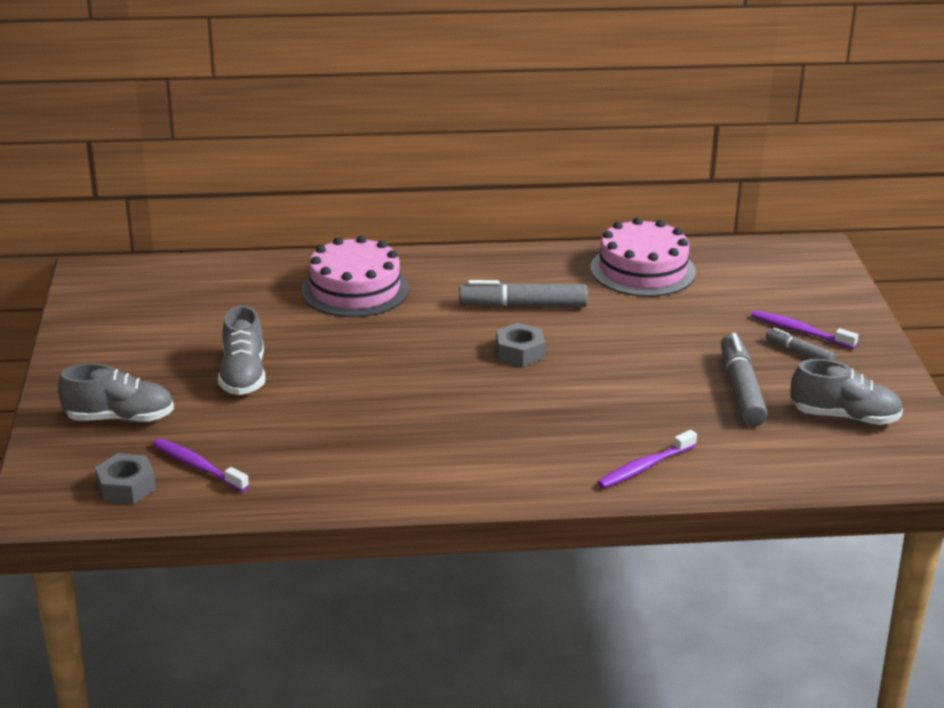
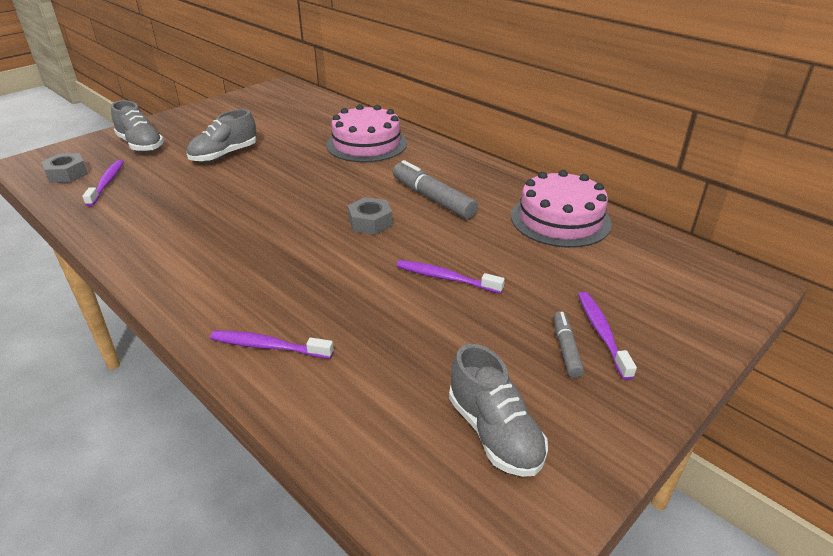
camera: 50 degrees right, 5 degrees up
grey marker [721,333,768,427] -> none
none -> purple toothbrush [396,260,505,294]

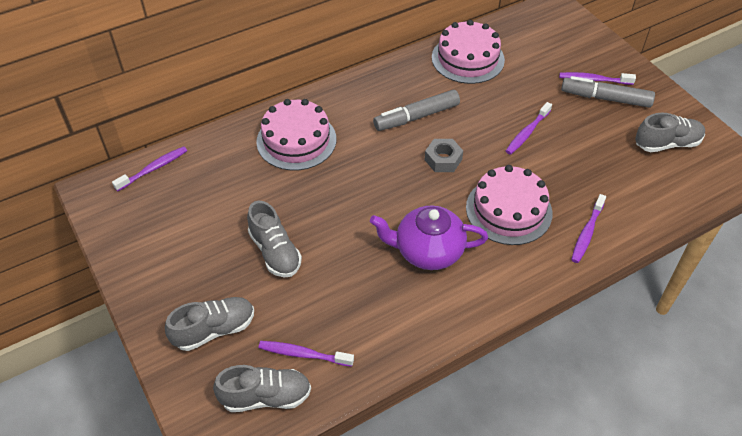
camera: 75 degrees left, 15 degrees up
grey nut [41,153,88,183] -> grey shoe [213,365,311,412]
grey marker [553,311,584,378] -> grey marker [561,76,655,108], size x1.81
none -> purple toothbrush [112,146,187,191]
none -> purple teapot [370,206,488,270]
none -> pink cake [466,165,552,245]

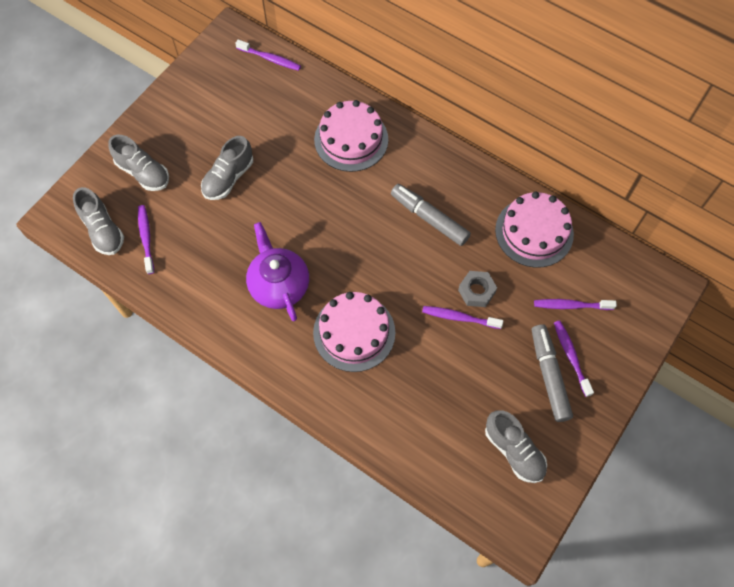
camera: 65 degrees right, 15 degrees up
grey nut [424,139,463,172] -> grey nut moved to [458,271,497,307]
purple toothbrush [571,194,606,263] -> purple toothbrush moved to [534,299,617,310]

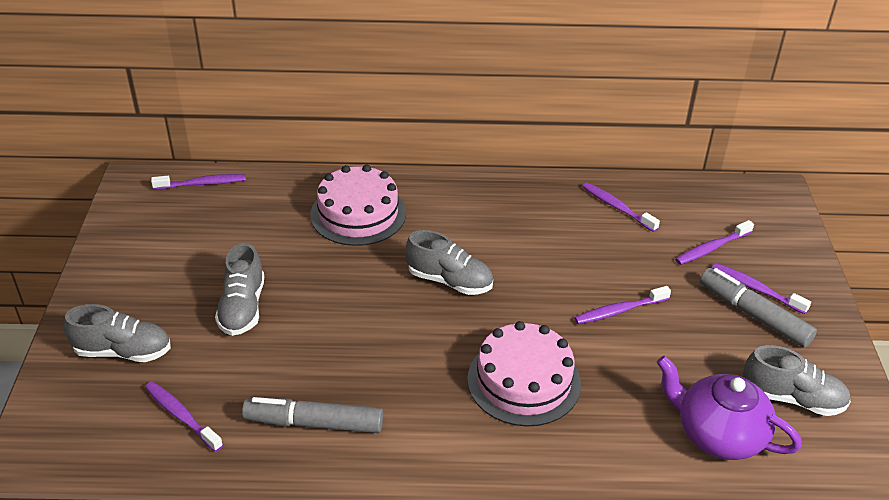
camera: 35 degrees left, 25 degrees down
grey shoe [73,187,124,255] -> grey shoe moved to [405,230,493,295]
purple teapot [246,222,309,321] -> purple teapot moved to [657,356,802,460]
grey marker [391,184,471,246] -> grey marker moved to [242,397,383,433]
grey nut [458,271,497,307] -> none
pink cake [495,192,574,268] -> purple toothbrush [582,182,660,232]

